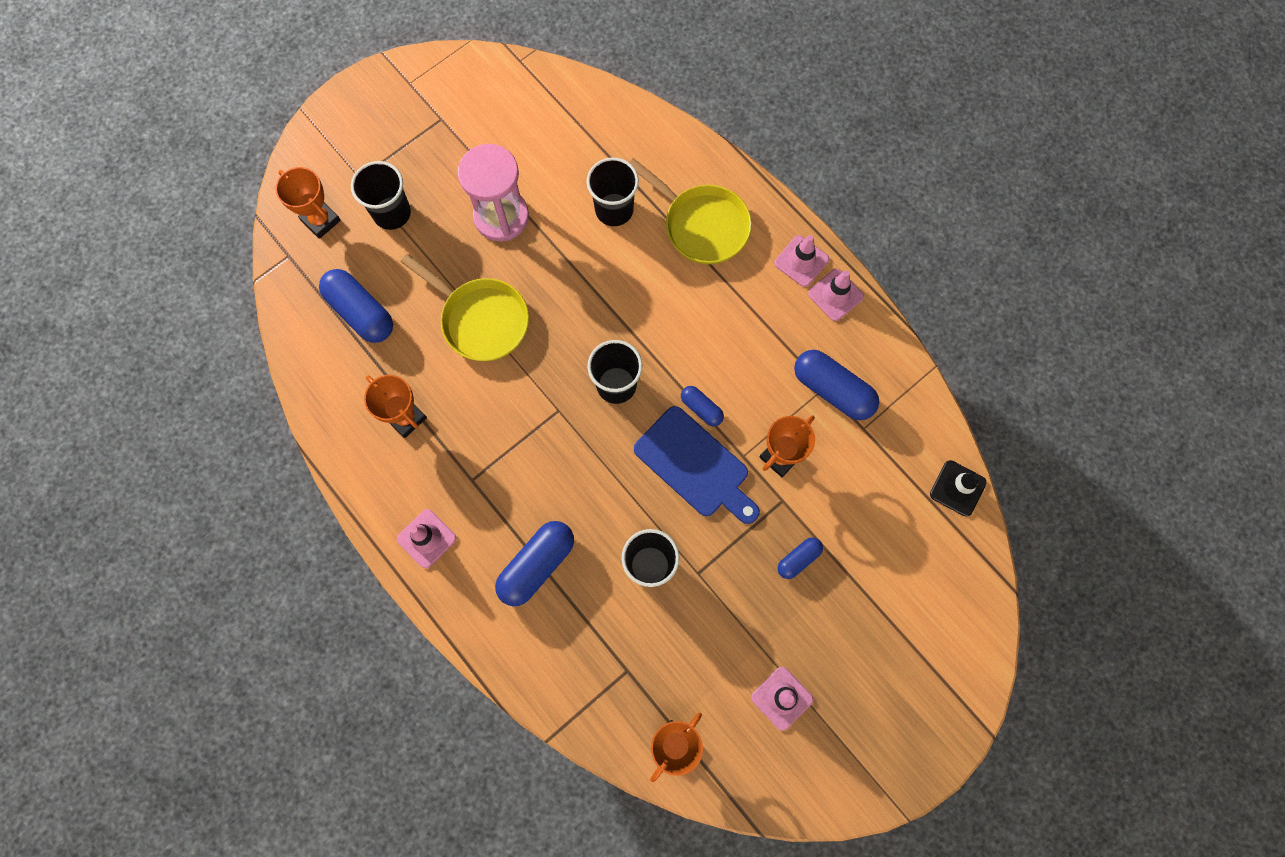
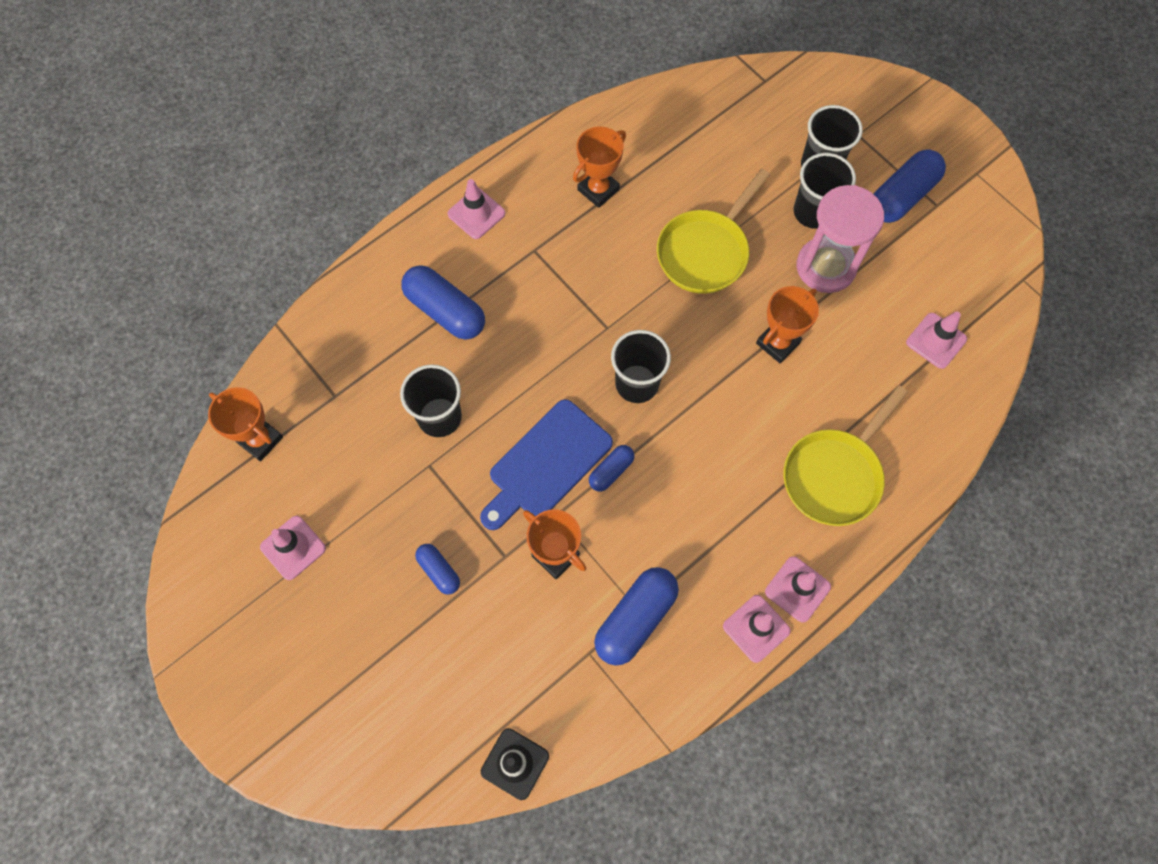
camera: 90 degrees right, 5 degrees down
orange trophy [275,167,341,239] -> orange trophy moved to [756,286,819,363]
blue capsule [319,269,393,343] -> blue capsule moved to [874,150,946,223]
black cup [587,158,639,226] -> black cup moved to [794,153,856,229]
none -> pink traffic cone [906,312,967,369]

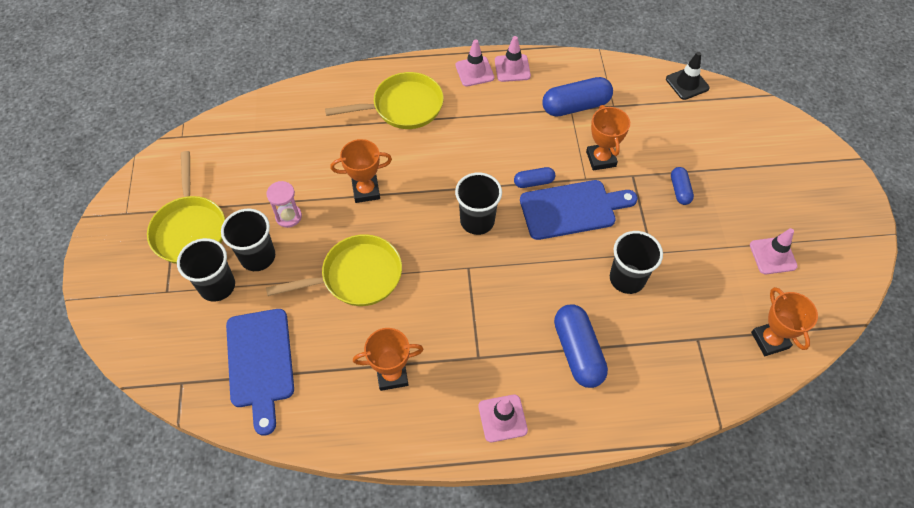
camera: 145 degrees left, 10 degrees down
pink hourglass [797,185,884,293] -> pink hourglass [267,181,302,228], size x0.53
blue capsule [874,150,946,223] -> yellow pan [147,151,225,264]
pink traffic cone [906,312,967,369] -> none
none -> blue cutting board [226,309,294,435]

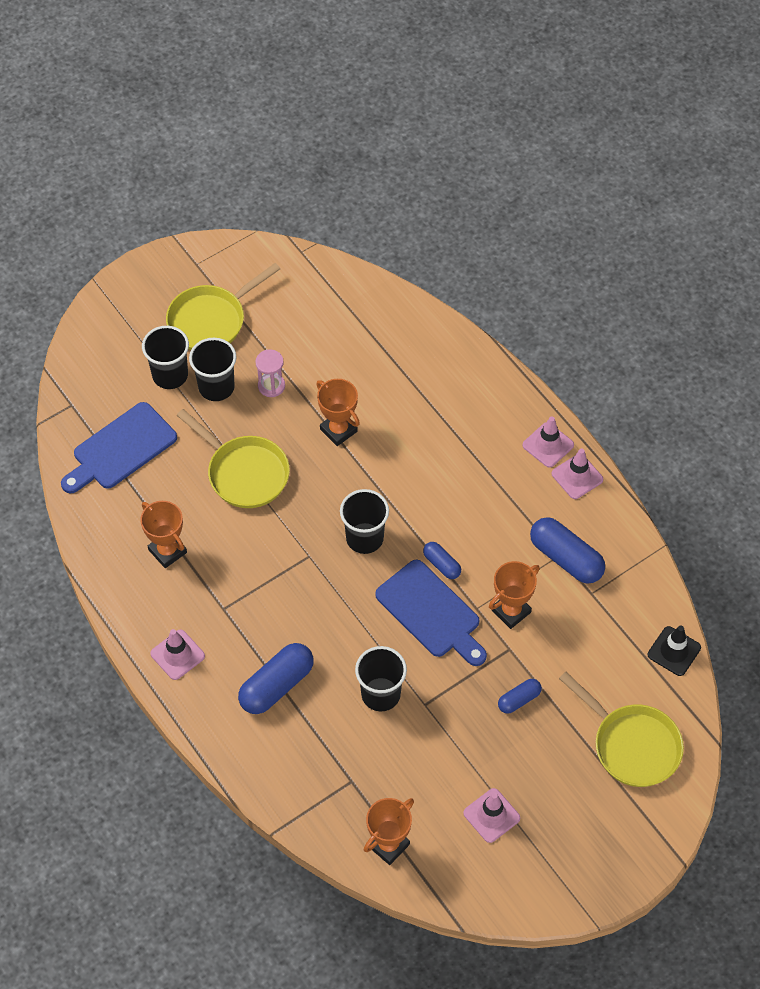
camera: 60 degrees right, 0 degrees up
yellow pan [325,72,444,129] -> yellow pan moved to [559,672,684,787]

